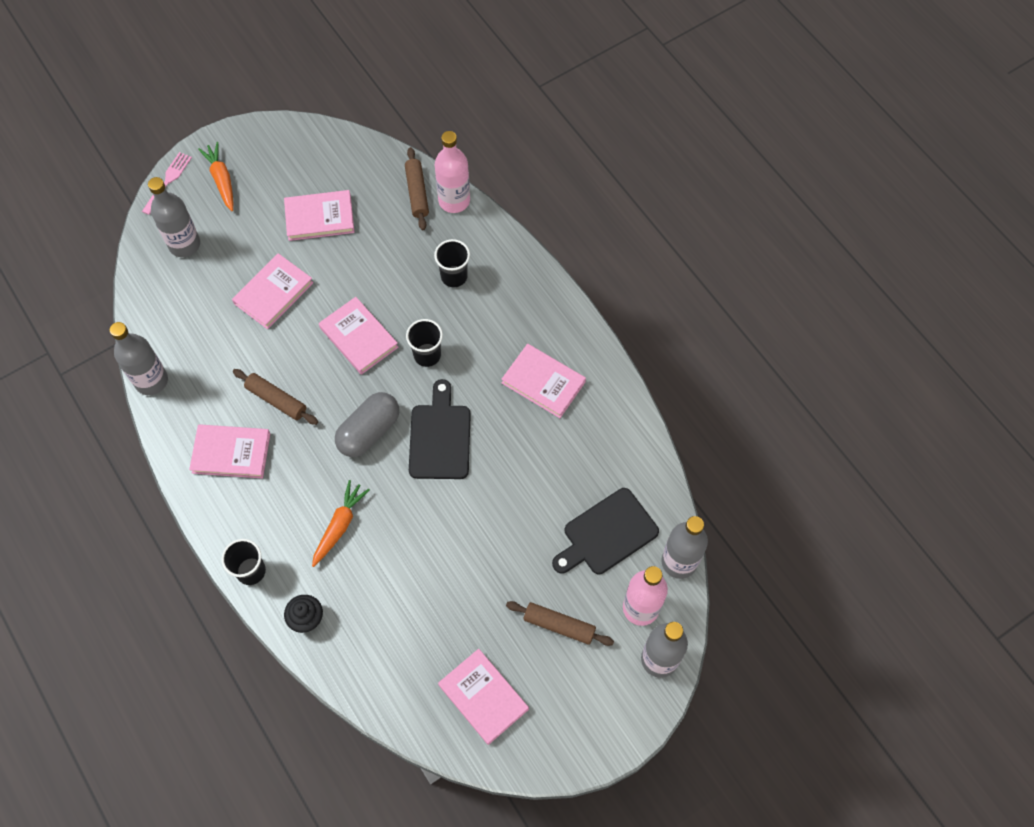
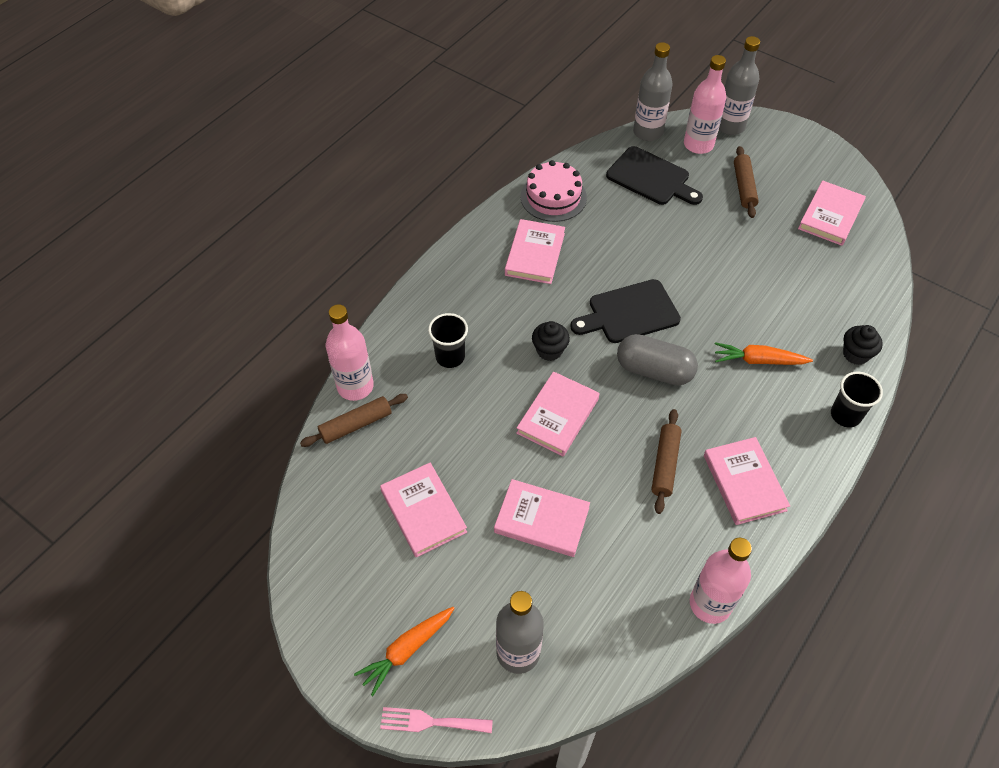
camera: 110 degrees left, 10 degrees down
grey bottle [109,322,168,395] -> pink bottle [690,538,752,624]
black cup [406,319,443,367] -> black cupcake [532,321,570,361]
none -> pink cake [521,160,587,222]

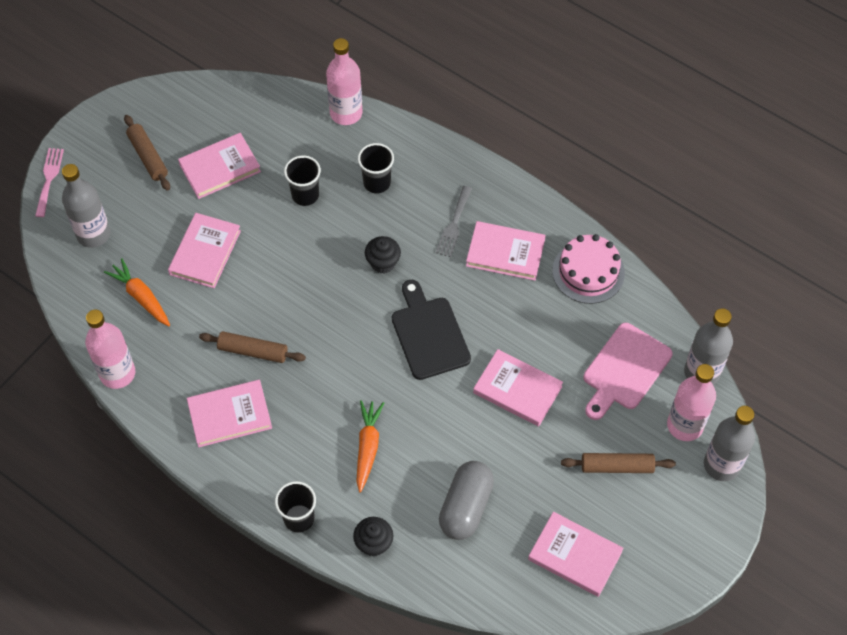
camera: 90 degrees right, 5 degrees up
brown rolling pin [300,394,408,447] -> brown rolling pin moved to [124,115,170,191]
orange carrot [354,607,454,696] -> orange carrot moved to [104,258,170,326]
pink book [516,371,599,456] -> pink book moved to [473,349,563,426]
black cutting board [606,146,703,205] -> pink cutting board [584,323,673,420]
grey capsule [617,334,698,386] -> grey capsule moved to [439,461,494,540]
none -> black cup [284,155,321,206]
none -> grey fork [436,186,472,257]

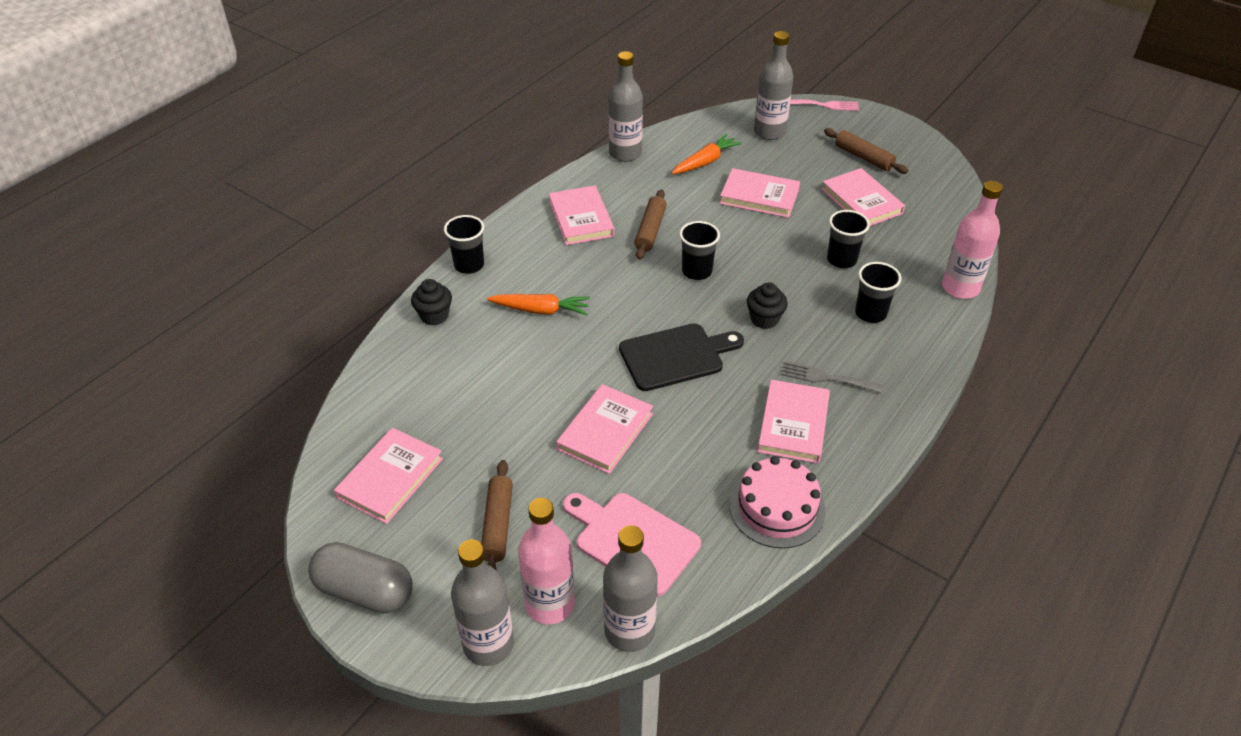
camera: 90 degrees right, 15 degrees down
pink bottle [85,309,135,389] -> grey bottle [608,51,643,162]
brown rolling pin [124,115,170,191] -> brown rolling pin turned 75 degrees clockwise [824,128,909,174]
grey capsule [439,461,494,540] -> grey capsule moved to [308,542,413,613]
none -> black cup [679,221,720,280]

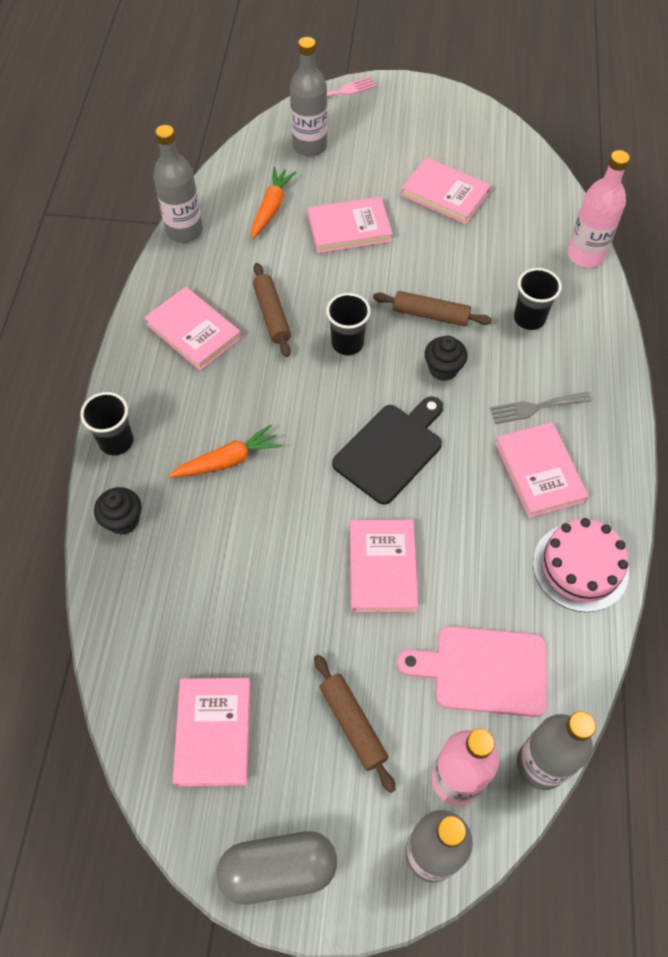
camera: 30 degrees left, 15 degrees up
brown rolling pin [824,128,909,174] -> brown rolling pin moved to [373,291,492,326]
black cup [827,210,870,268] -> none

